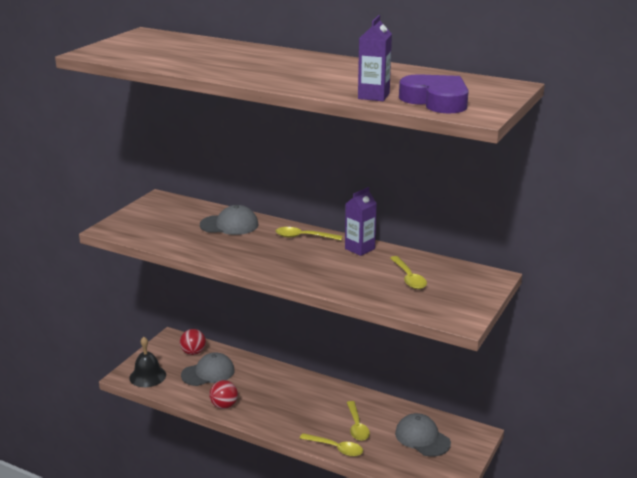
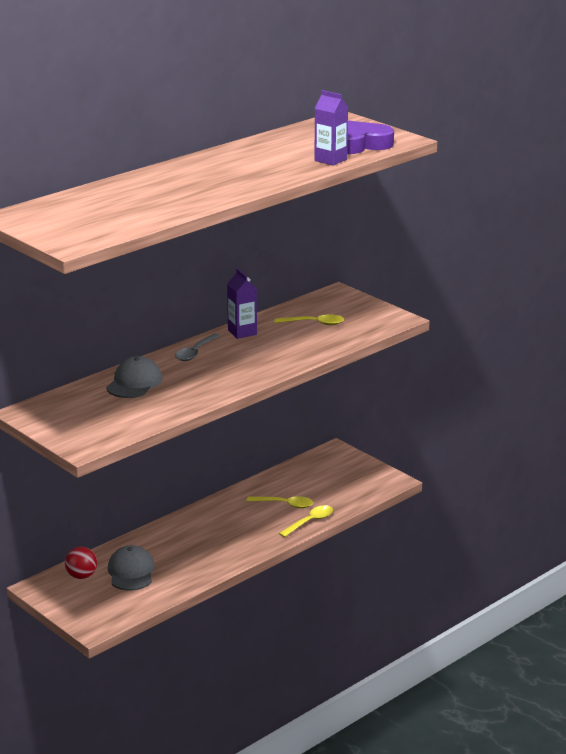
camera: 70 degrees left, 0 degrees up
black bell [129,337,166,387] -> none
red ball [209,380,238,409] -> none
yellow spoon [276,227,342,240] -> grey spoon [175,333,220,361]
grey cap [395,413,451,457] -> none

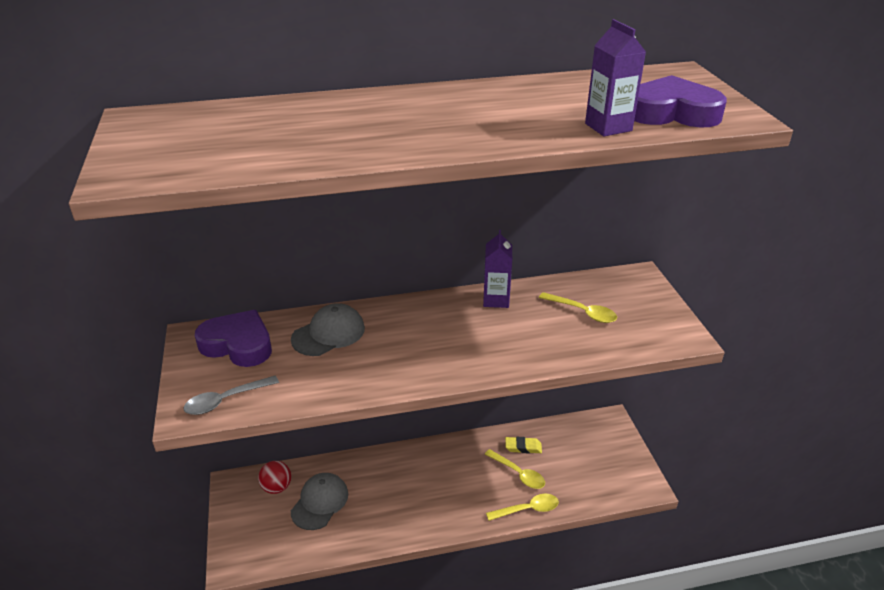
camera: 30 degrees right, 10 degrees up
grey spoon [175,333,220,361] -> grey spoon moved to [183,376,279,415]
none -> purple heart [195,310,272,367]
none -> yellow eraser [505,437,542,454]

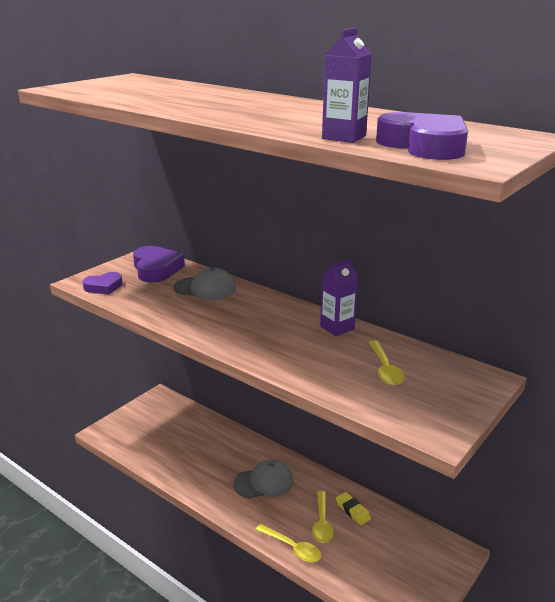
camera: 50 degrees right, 10 degrees down
grey spoon [183,376,279,415] -> purple heart [83,272,123,295]
red ball [258,461,291,494] -> none
grey cap [291,473,348,530] -> grey cap moved to [233,459,294,499]

